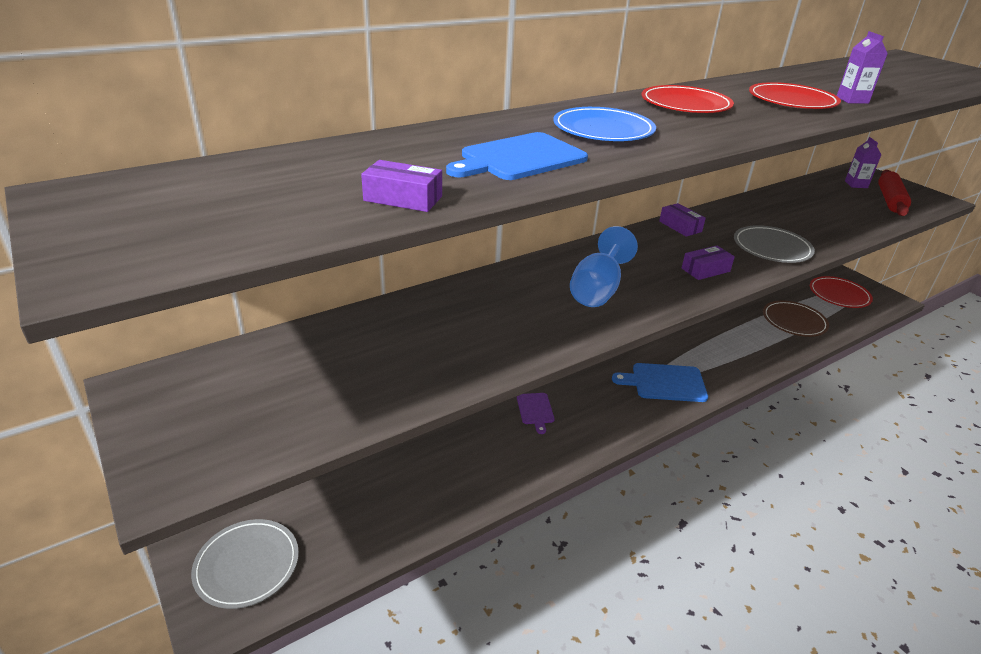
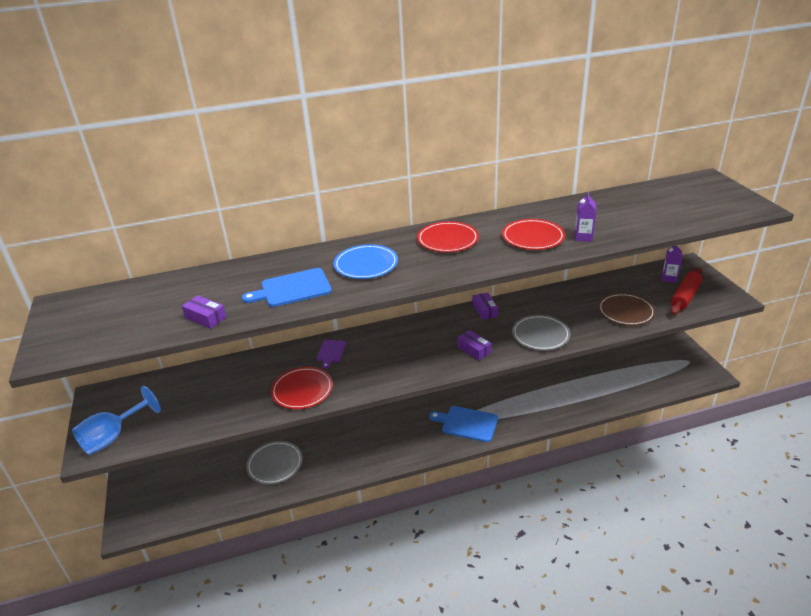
camera: 20 degrees right, 0 degrees up
grey plate [191,519,299,609] -> grey plate moved to [246,441,303,484]
purple cutting board [517,393,554,434] -> purple cutting board moved to [317,340,346,369]
blue goblet [570,226,638,307] -> blue goblet moved to [72,386,161,455]
purple box [682,246,735,280] -> purple box turned 60 degrees clockwise [457,330,492,360]
brown plate [763,301,829,337] -> brown plate moved to [598,293,656,326]
red plate [810,276,873,308] -> red plate moved to [271,367,333,409]

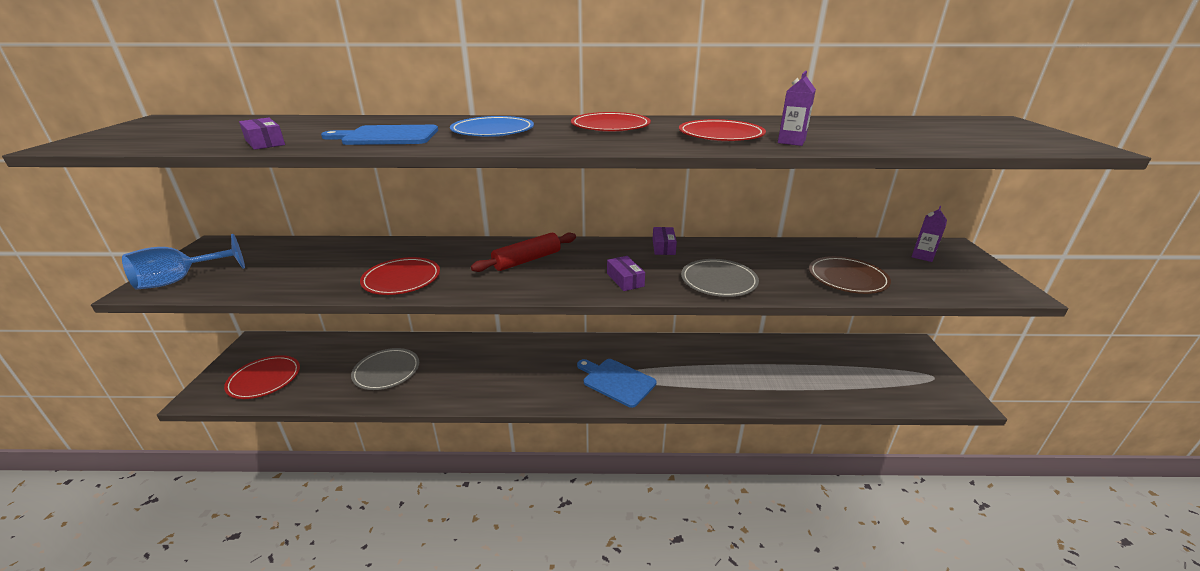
camera: 15 degrees right, 5 degrees down
purple cutting board [317,340,346,369] -> none
red rolling pin [670,268,702,315] -> red rolling pin moved to [471,233,576,272]
none -> red plate [224,355,300,399]

